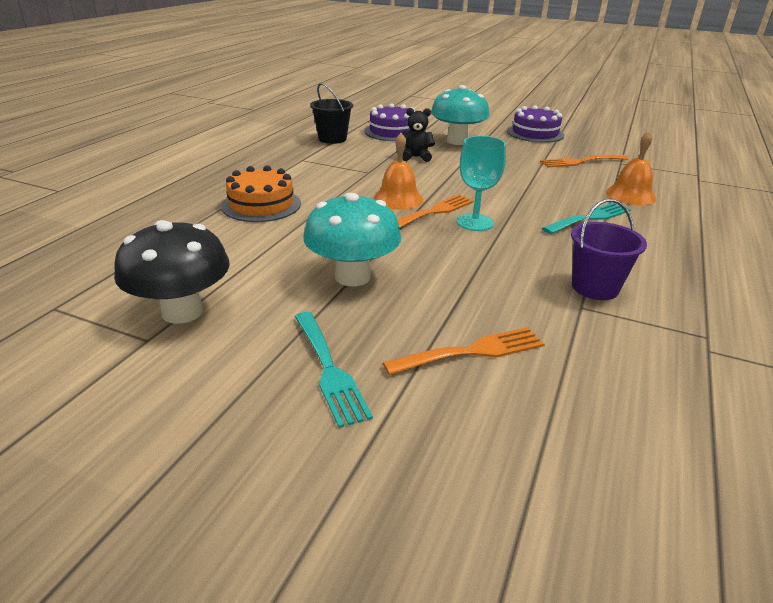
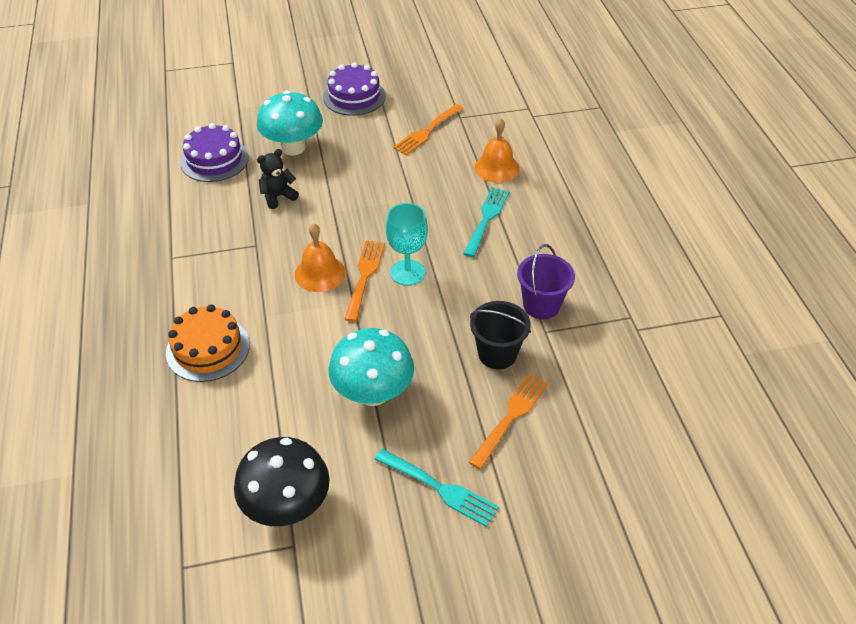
camera: 35 degrees left, 15 degrees up
black bucket [310,83,353,144] -> black bucket moved to [470,301,531,369]

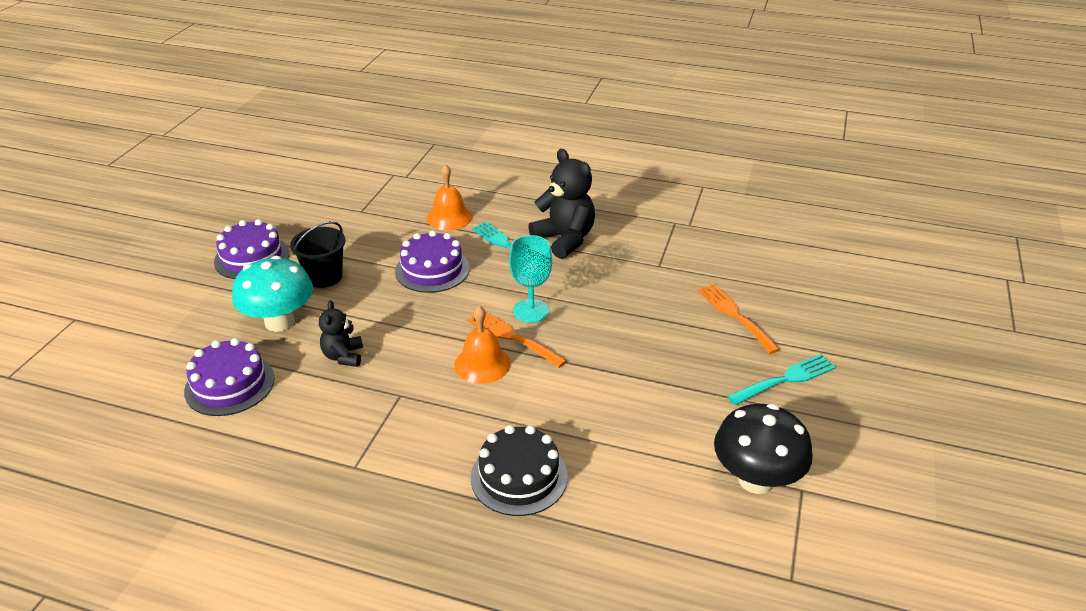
camera: 60 degrees left, 10 degrees down
orange cake [166,304,250,382] -> black cake [471,425,568,516]
turquoise mushroom [328,328,414,406] -> none
orange fork [393,104,463,155] -> none
black bucket [470,301,531,369] -> black bucket moved to [290,221,346,288]
purple bucket [517,244,575,319] -> none
none -> purple cake [395,230,470,293]
none -> black teddy bear [528,149,595,259]

